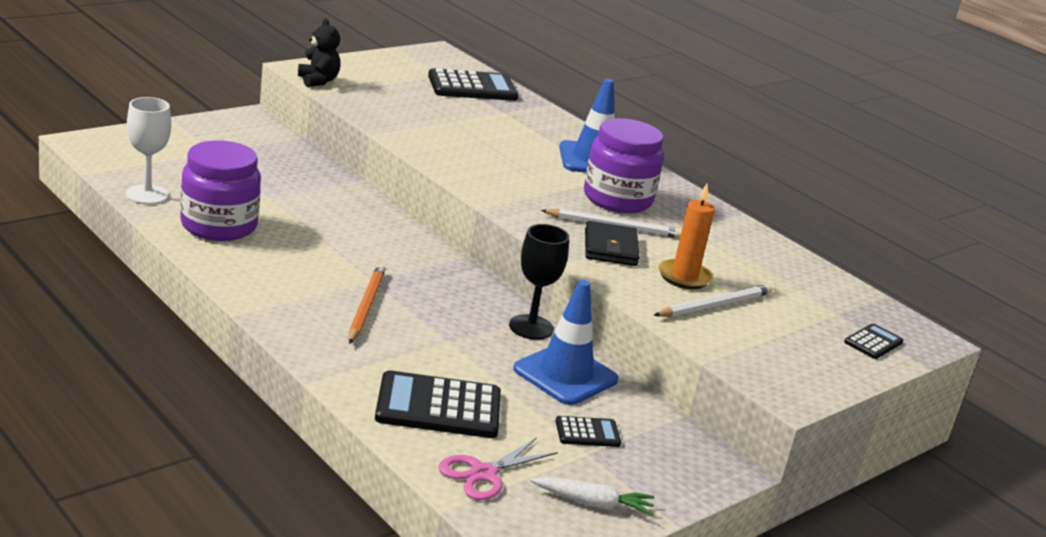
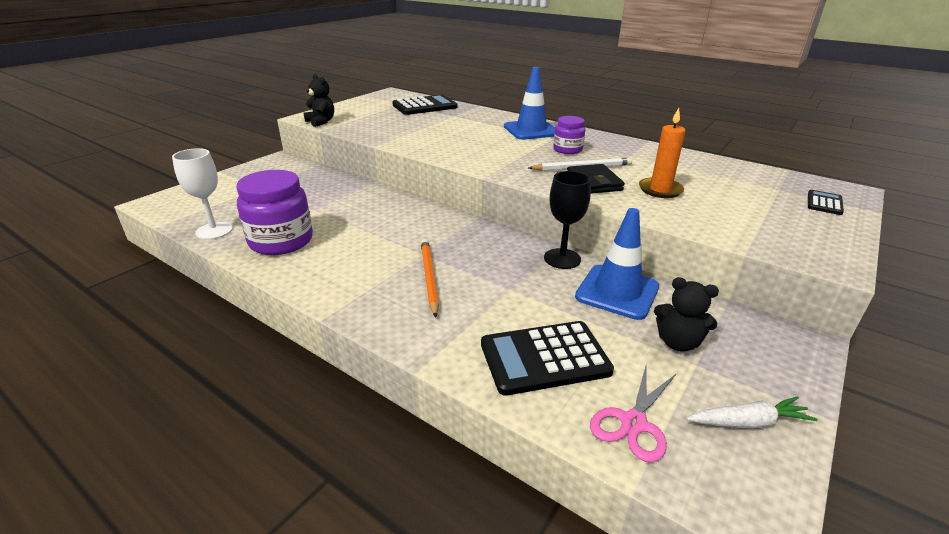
camera: 10 degrees left, 5 degrees up
black calculator [556,416,621,447] -> black teddy bear [654,277,719,352]
purple jar [584,118,664,213] -> purple jar [553,116,585,154], size x0.56
white pencil [653,284,772,317] -> none

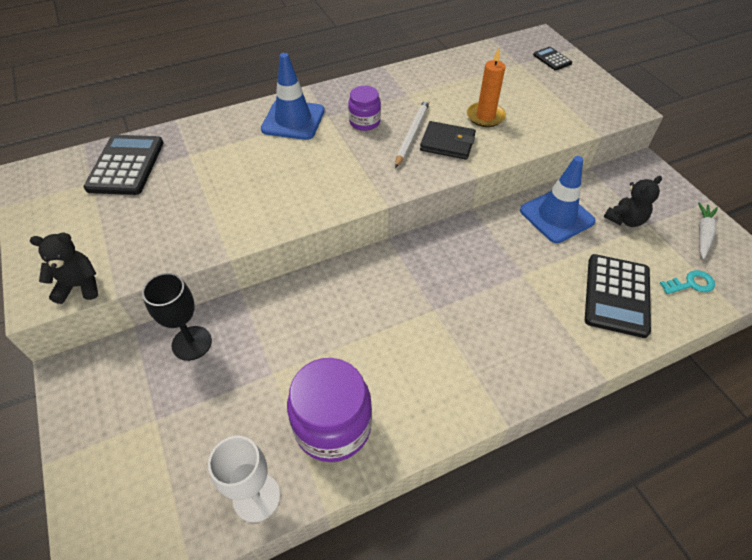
camera: 60 degrees left, 20 degrees up
orange pencil [421,239,439,318] -> none
black goblet [544,171,591,269] -> black goblet moved to [142,273,212,361]
pink scissors [590,366,676,462] -> turquoise key [660,270,715,294]

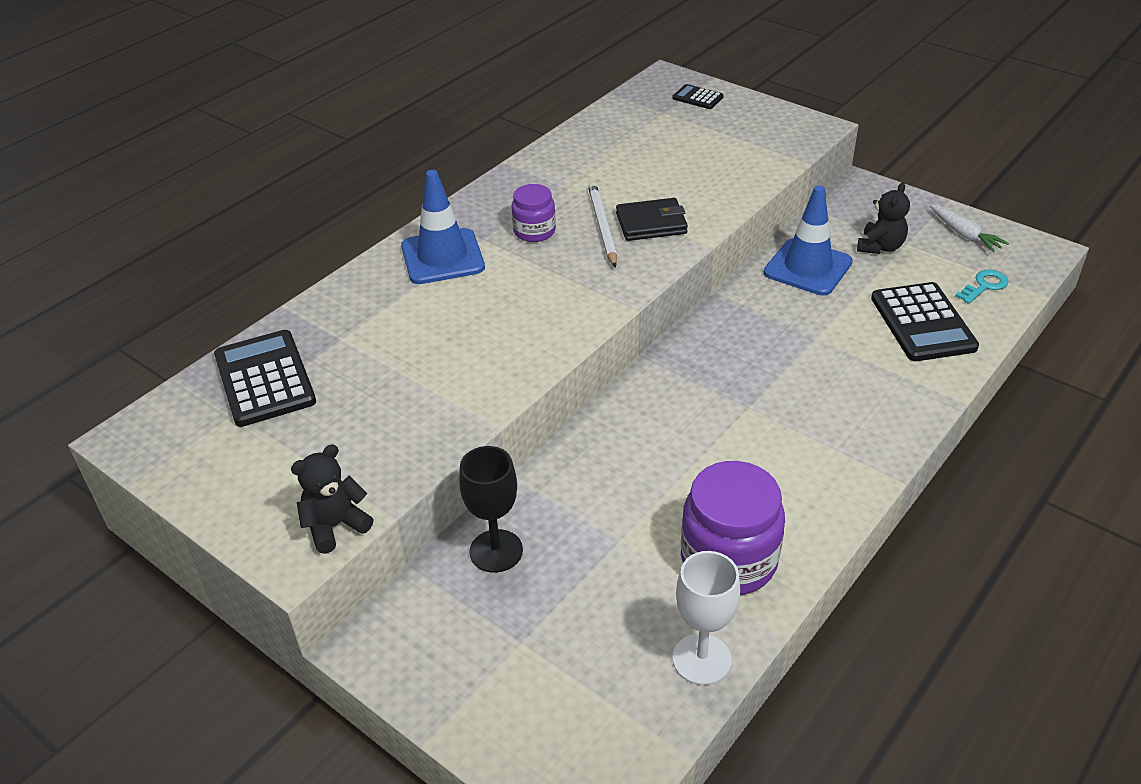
camera: 25 degrees left, 10 degrees down
orange candle [467,48,506,127] -> none
white carrot [698,202,718,259] -> white carrot turned 150 degrees clockwise [930,204,1009,252]

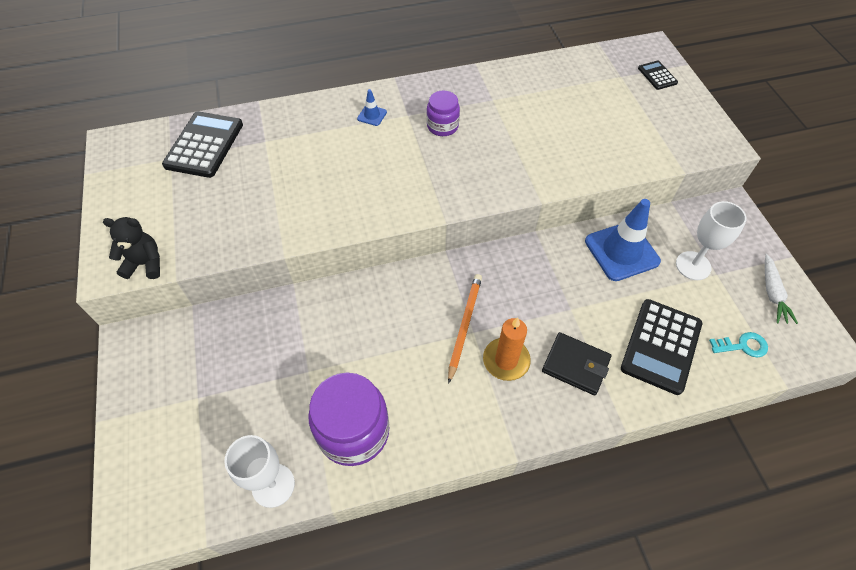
camera: 35 degrees right, 15 degrees up
blue traffic cone [401,170,485,284] -> blue traffic cone [357,89,387,126], size x0.44
black goblet [459,446,523,573] -> none
white pencil [588,182,617,268] -> none
black wallet [616,198,688,241] -> black wallet moved to [542,332,611,395]
black teddy bear [857,182,910,254] -> white goblet [676,201,747,280]
none -> orange pencil [448,274,482,384]
none -> orange candle [483,317,531,381]

